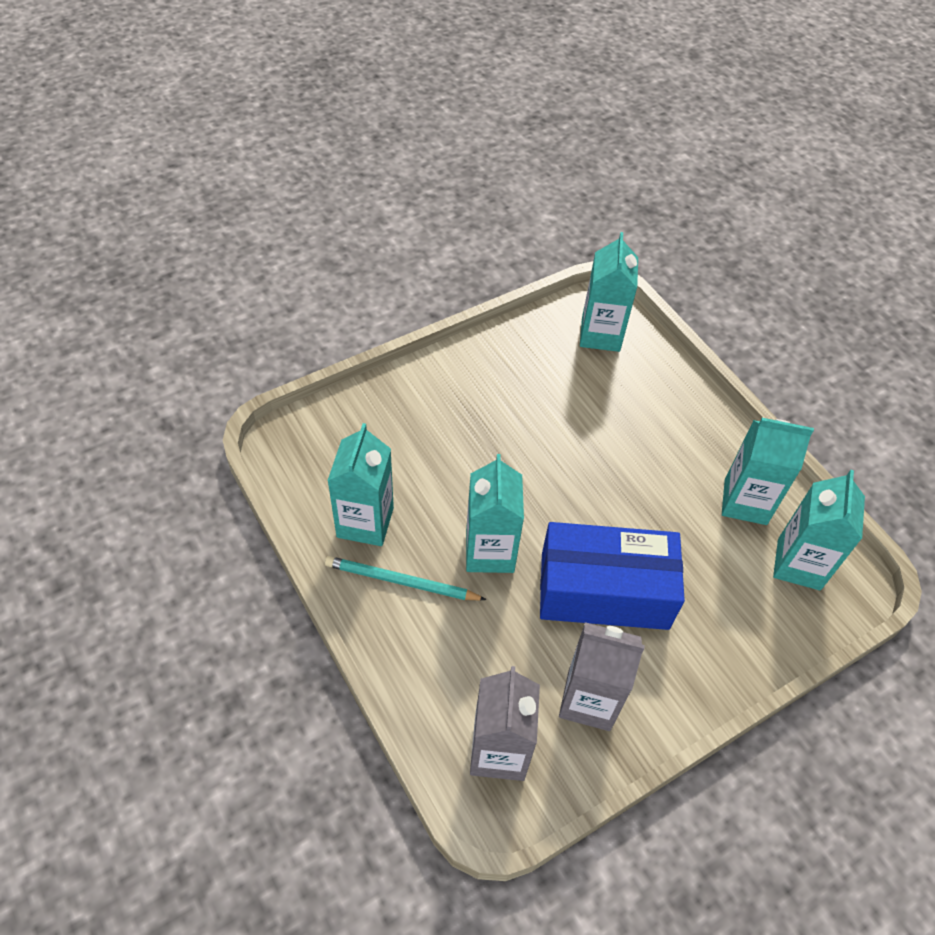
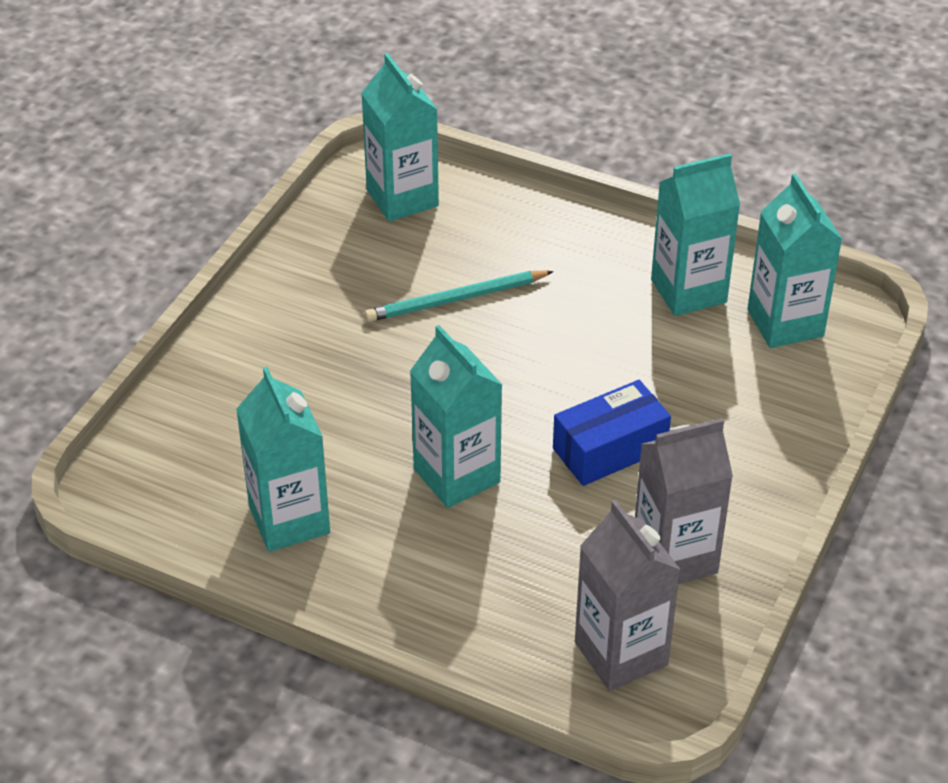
camera: 30 degrees left, 10 degrees down
turquoise pencil [325,556,487,600] -> turquoise pencil moved to [365,271,554,322]
blue box [540,522,685,630] -> blue box [553,380,671,486], size x0.61

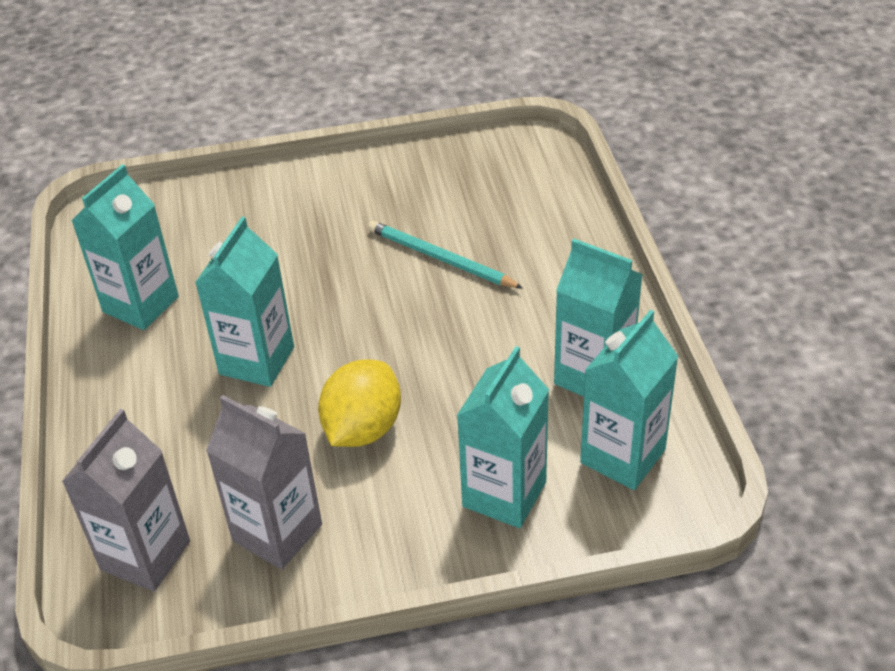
camera: 55 degrees right, 0 degrees up
turquoise carton [361,53,439,221] -> turquoise carton moved to [457,346,549,528]
blue box [553,380,671,486] -> yellow lemon [318,360,401,447]

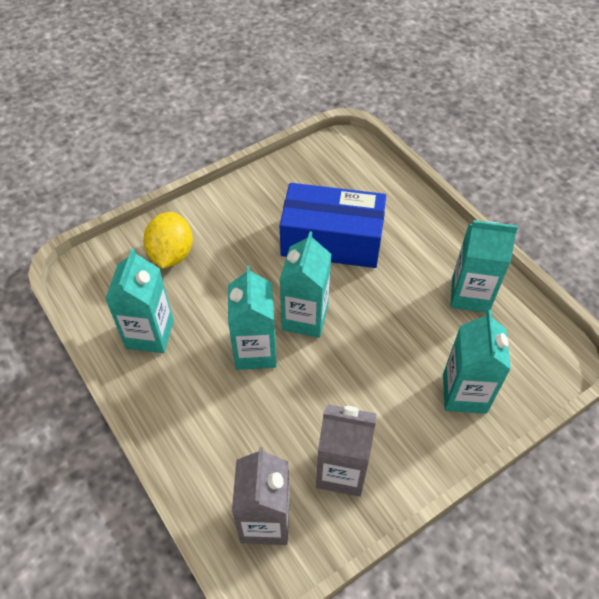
camera: 25 degrees left, 10 degrees up
yellow lemon [318,360,401,447] -> yellow lemon moved to [143,212,193,268]
turquoise pencil [368,221,523,289] -> blue box [280,183,386,268]
turquoise carton [580,310,679,490] -> turquoise carton moved to [280,232,332,338]

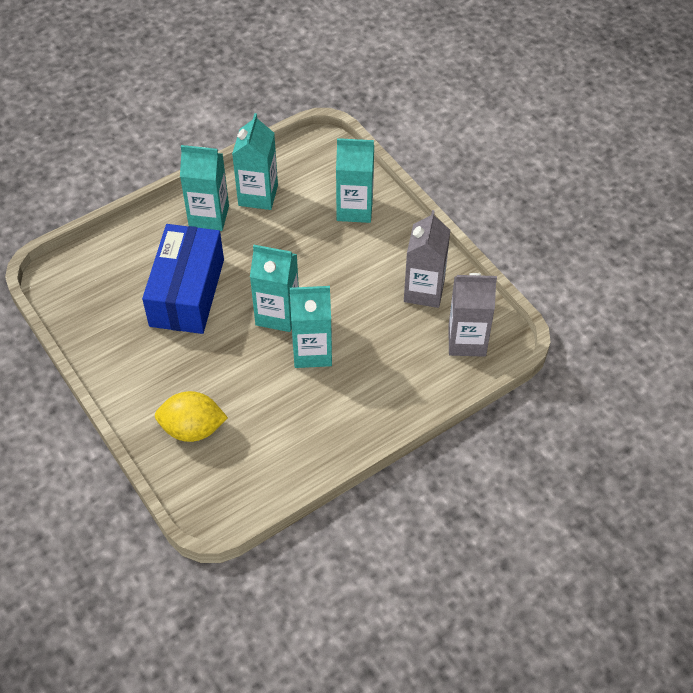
camera: 90 degrees left, 0 degrees up
turquoise carton [105,248,174,353] -> turquoise carton moved to [180,145,229,231]

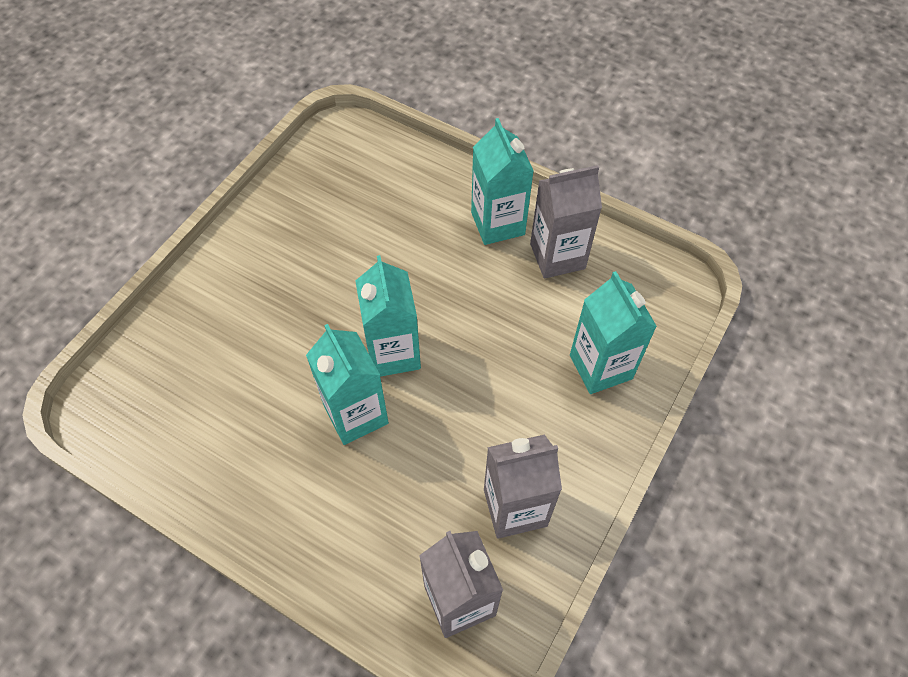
camera: 65 degrees right, 5 degrees up
blue box [142,224,224,334] -> none
yellow lemon [155,391,228,442] -> none
turquoise carton [232,113,278,210] -> grey carton [530,165,602,279]

